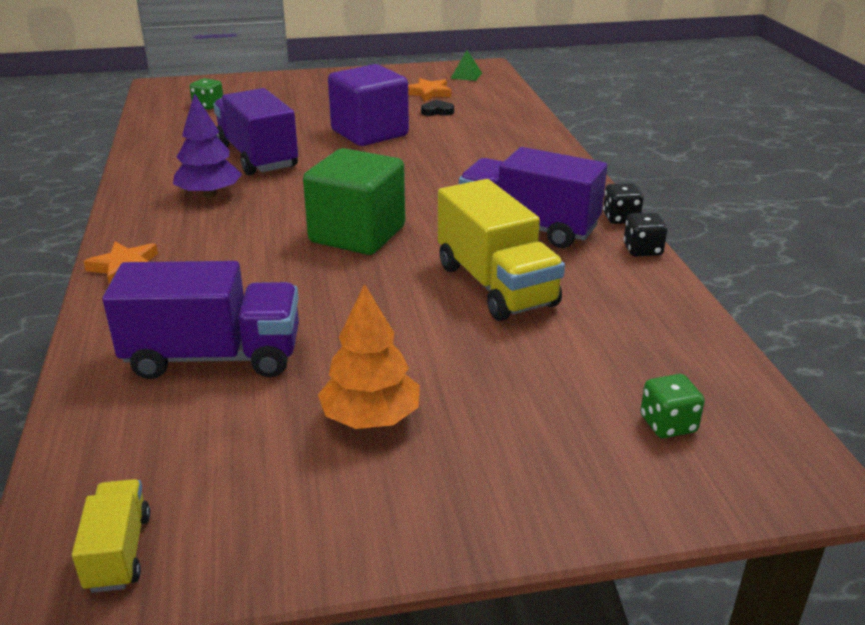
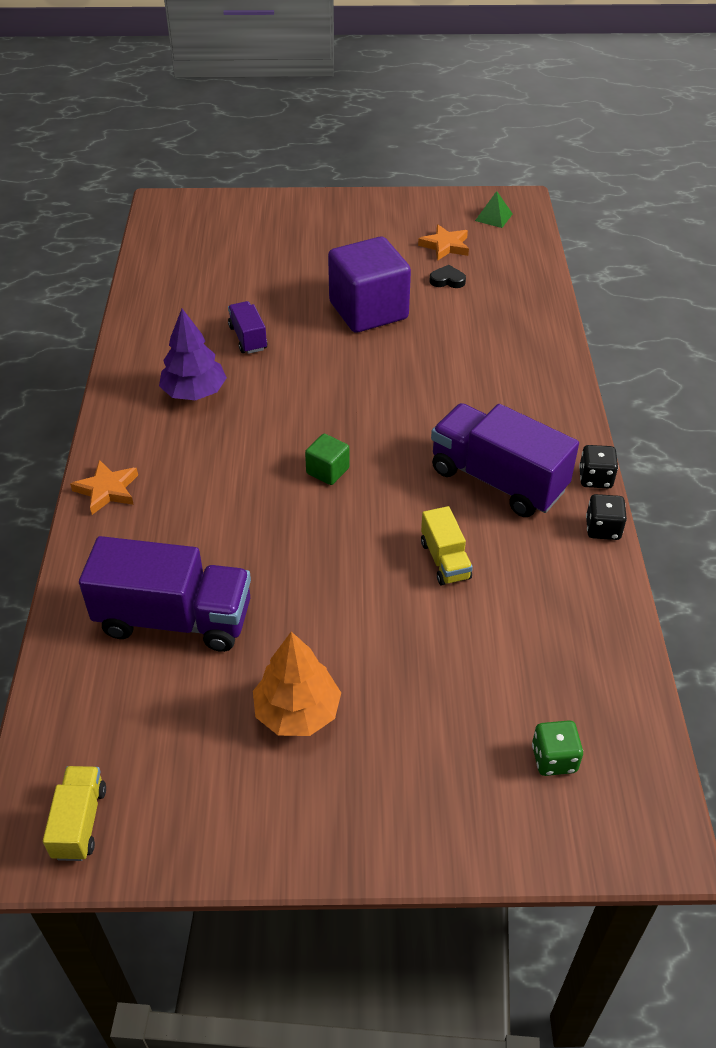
camera: 10 degrees right, 15 degrees up
green dice [190,78,223,110] -> none
purple truck [213,88,298,175] -> purple truck [228,301,267,354], size x0.51
green cube [303,148,405,255] -> green cube [305,434,350,485], size x0.45
yellow truck [438,179,565,321] -> yellow truck [421,506,473,586], size x0.51

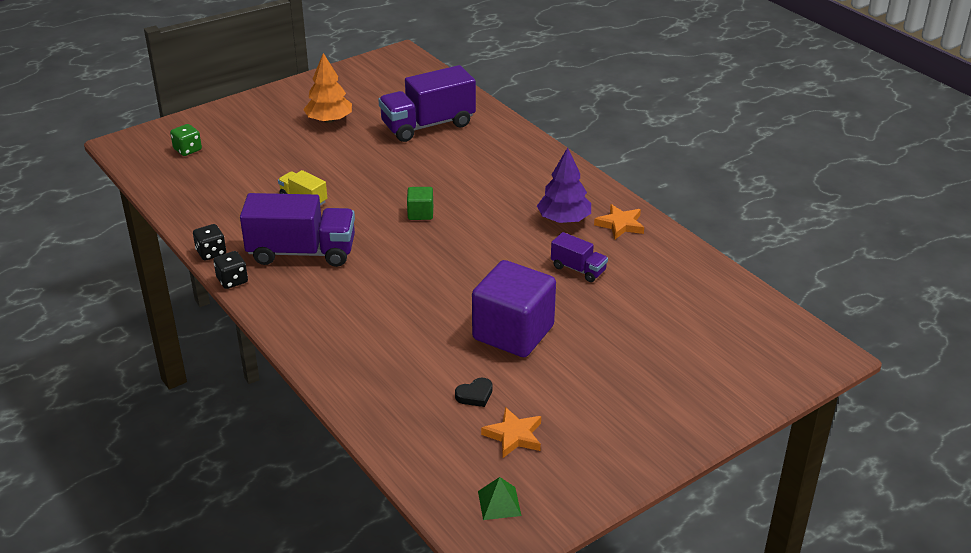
camera: 145 degrees right, 10 degrees down
yellow truck [43,766,106,861] -> none
orange star [70,460,138,515] -> orange star moved to [594,204,644,239]

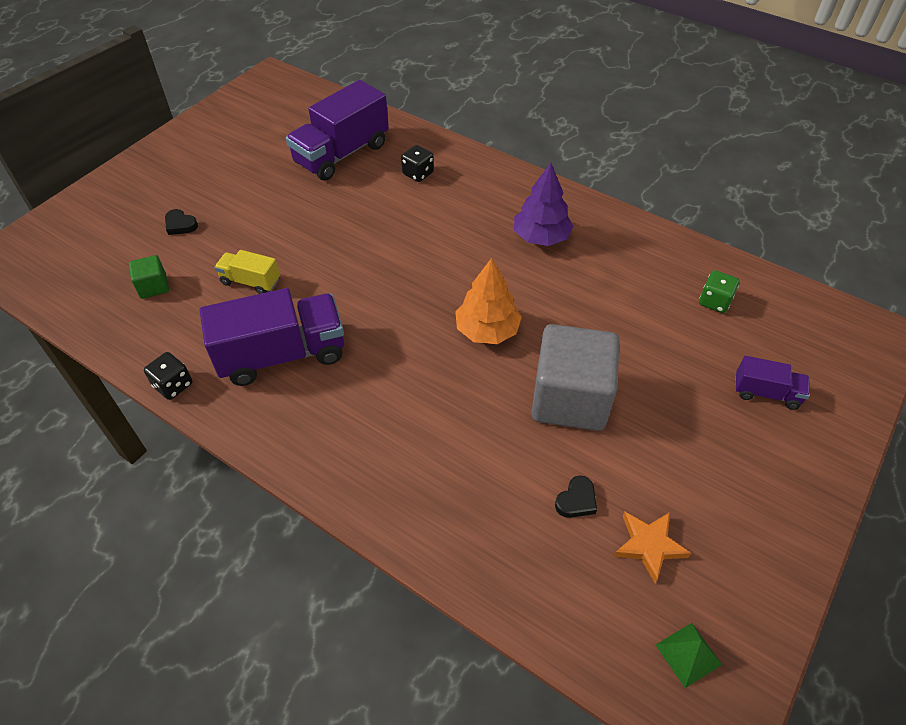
camera: 20 degrees left, 15 degrees up
green dice [170,124,202,156] -> green dice moved to [699,270,739,313]
black dice [213,251,248,289] -> black dice moved to [401,145,434,182]
orange tree [303,53,352,123] -> orange tree moved to [455,258,522,344]
green cube [407,187,433,220] -> green cube moved to [129,255,169,299]
purple cube [472,260,556,357] -> grey cube [531,324,620,431]
purple truck [551,232,608,282] -> purple truck moved to [735,356,810,410]
orange star [594,204,644,239] -> none
none -> black heart [165,209,198,235]

